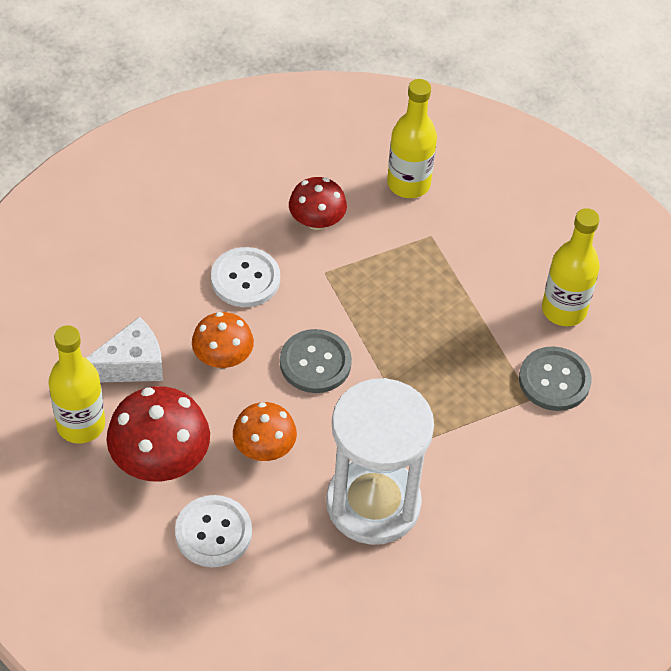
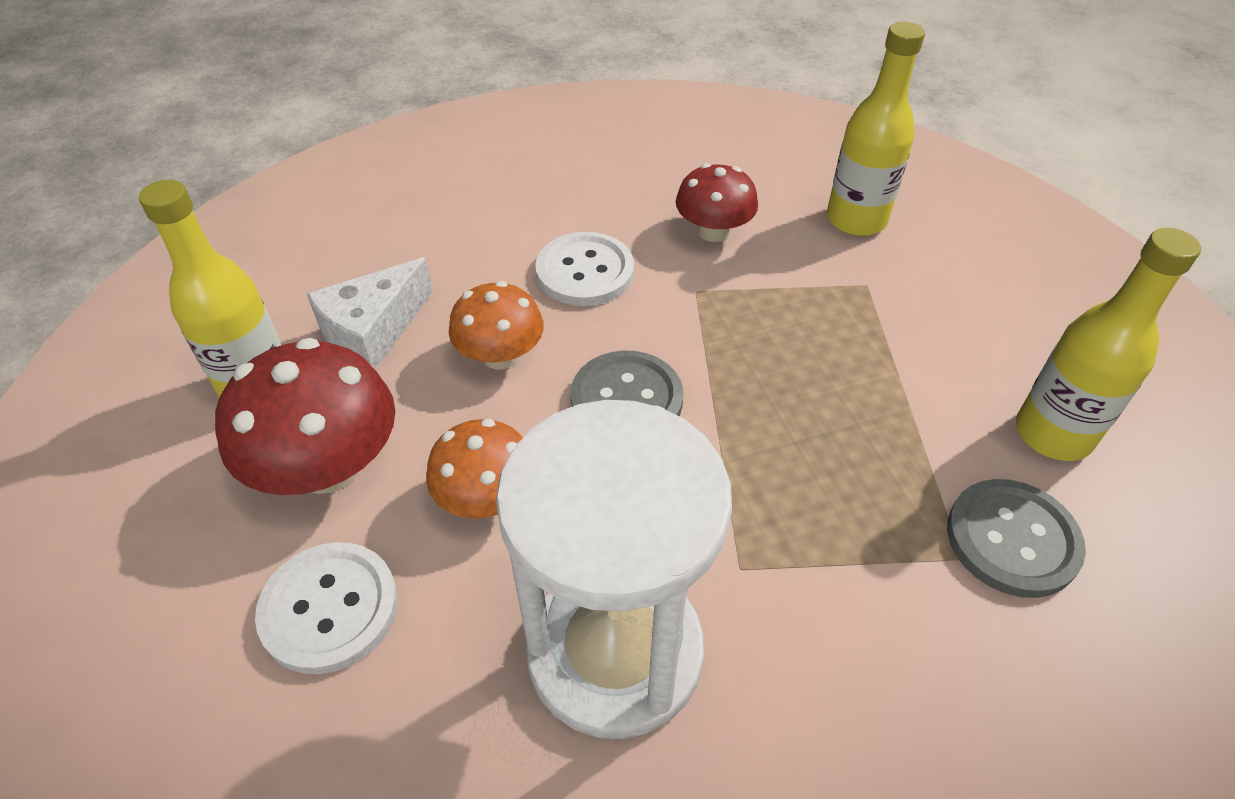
camera: 25 degrees right, 5 degrees down
white cheese [86,317,163,382] -> white cheese turned 135 degrees clockwise [307,257,433,369]

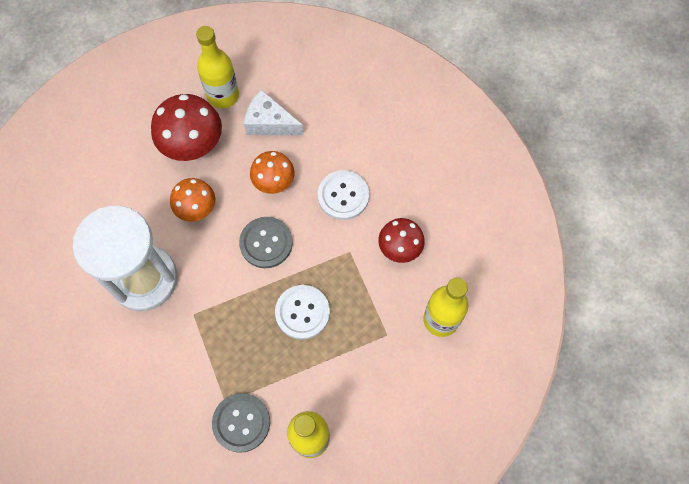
camera: 70 degrees right, 20 degrees up
white button [255,542,398,674] -> white button moved to [275,285,330,340]

